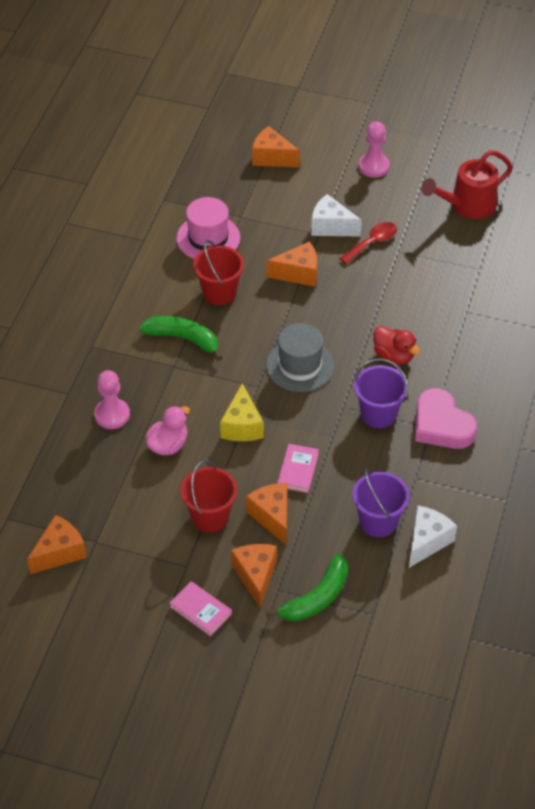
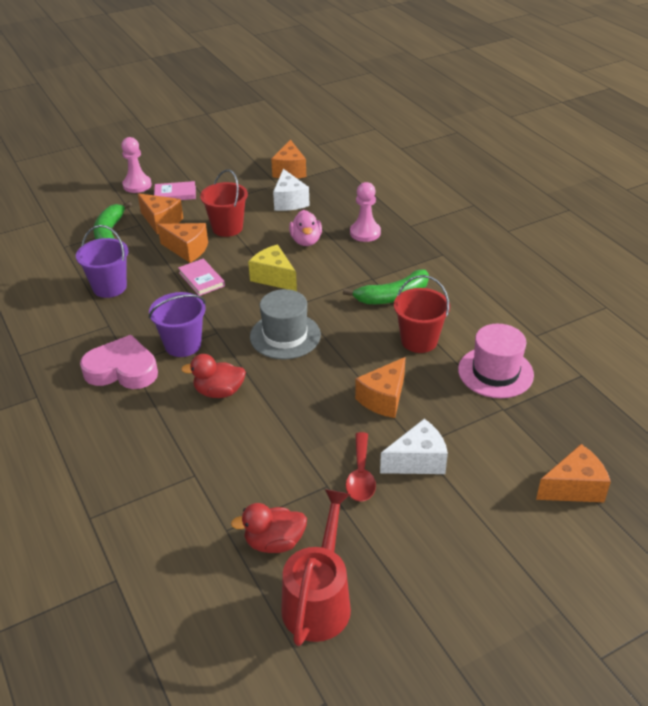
camera: 135 degrees right, 10 degrees down
pink pawn [358,121,390,178] -> pink pawn moved to [121,137,152,193]
white cheese [409,505,457,568] -> white cheese moved to [273,169,310,211]
none -> red duck [231,503,307,553]

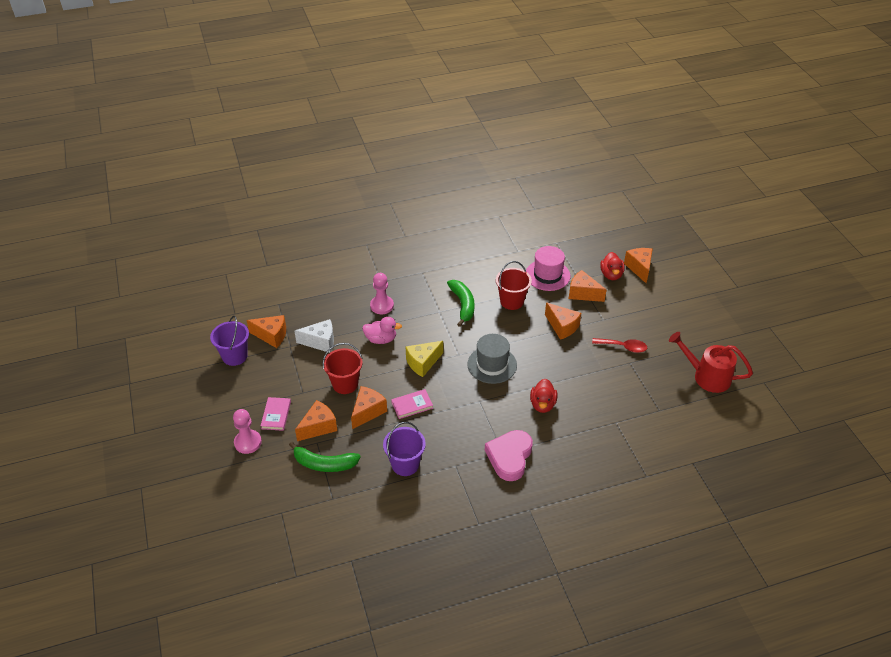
camera: 80 degrees left, 5 degrees up
purple bucket [149,292,206,357] -> purple bucket moved to [210,316,249,366]
red duck [231,503,307,553] -> red duck moved to [600,252,625,280]
white cheese [380,419,448,474] -> none
none -> orange cheese [569,270,607,302]

